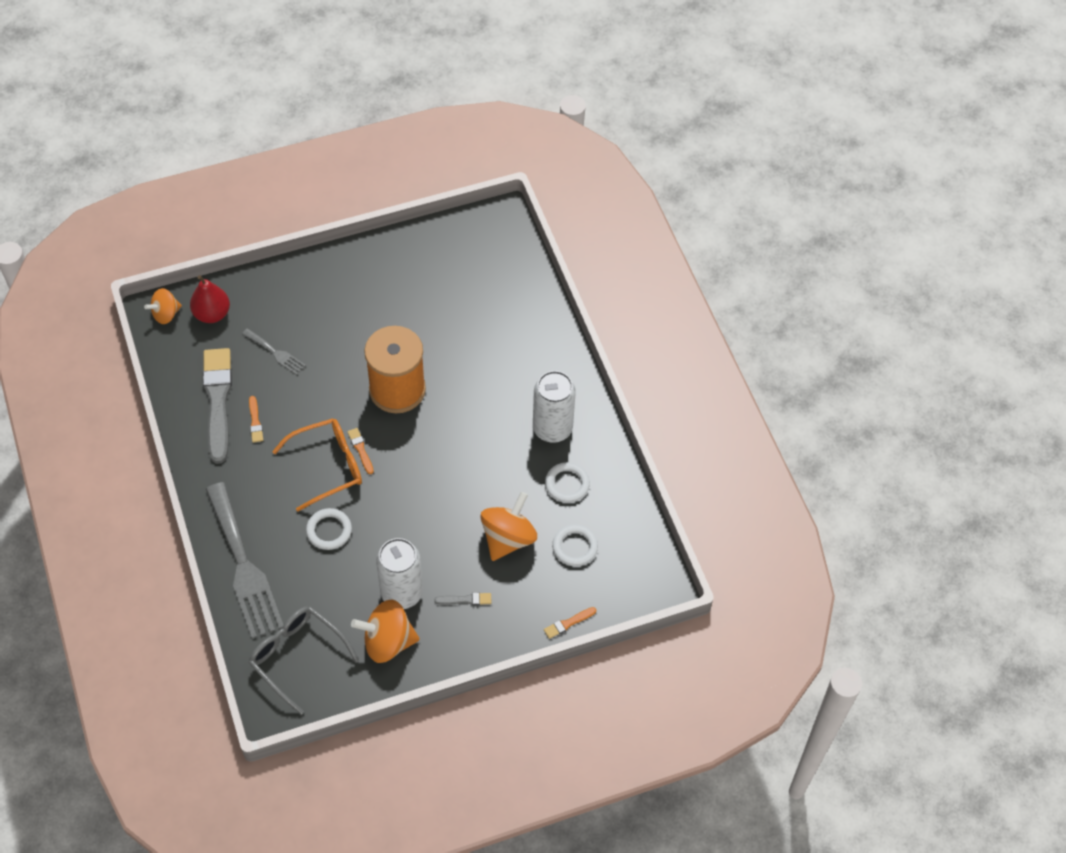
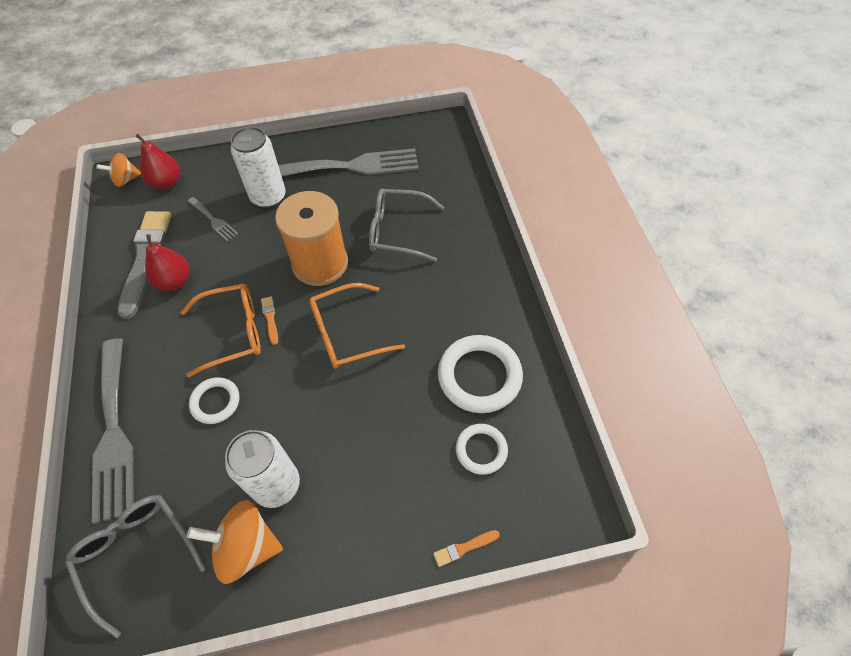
camera: 10 degrees right, 0 degrees up
orange brush [249,396,263,443] -> red pear [145,234,190,291]
grey brush [434,593,491,605] -> none
orange spinning top [480,492,537,561] -> none
white can [533,371,576,443] -> white can moved to [231,127,286,208]
white ring [545,462,590,503] -> white ring [438,335,523,413], size x1.73
none -> grey fork [278,148,419,177]
none -> orange glasses [309,283,405,369]
none -> grey glasses [369,189,444,262]

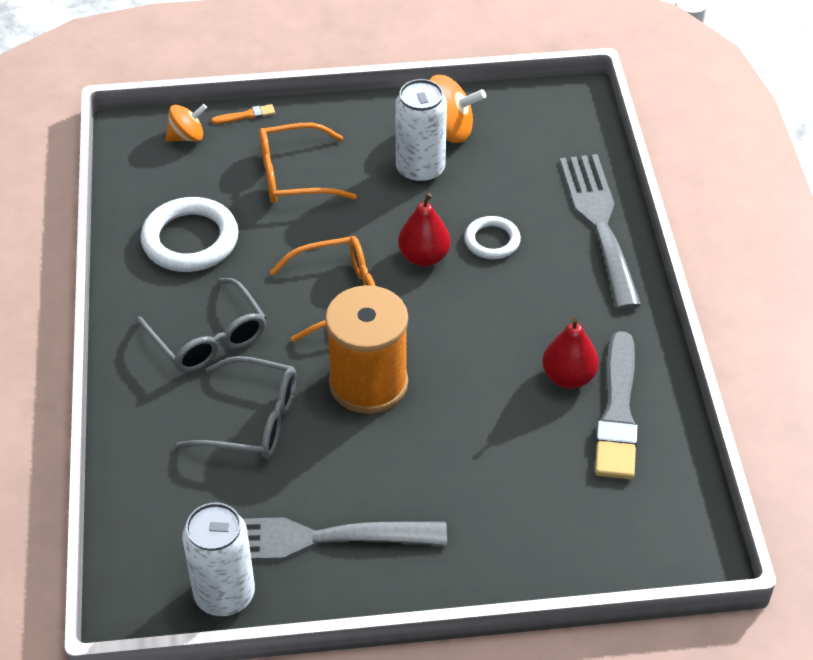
camera: 175 degrees left, 10 degrees down
grey glasses [65,495,206,638] -> grey glasses moved to [137,278,266,373]
orange spinning top [96,153,141,187] -> orange spinning top moved to [166,104,207,142]
red pear [136,134,180,189] -> red pear moved to [398,193,451,267]
orange glasses [181,283,261,378] -> orange glasses moved to [259,123,357,203]
grey fork [187,197,238,242] -> none
white can [231,127,286,208] -> white can moved to [182,503,255,616]
orange brush [261,296,278,345] -> none
white ring [456,424,508,475] -> none

